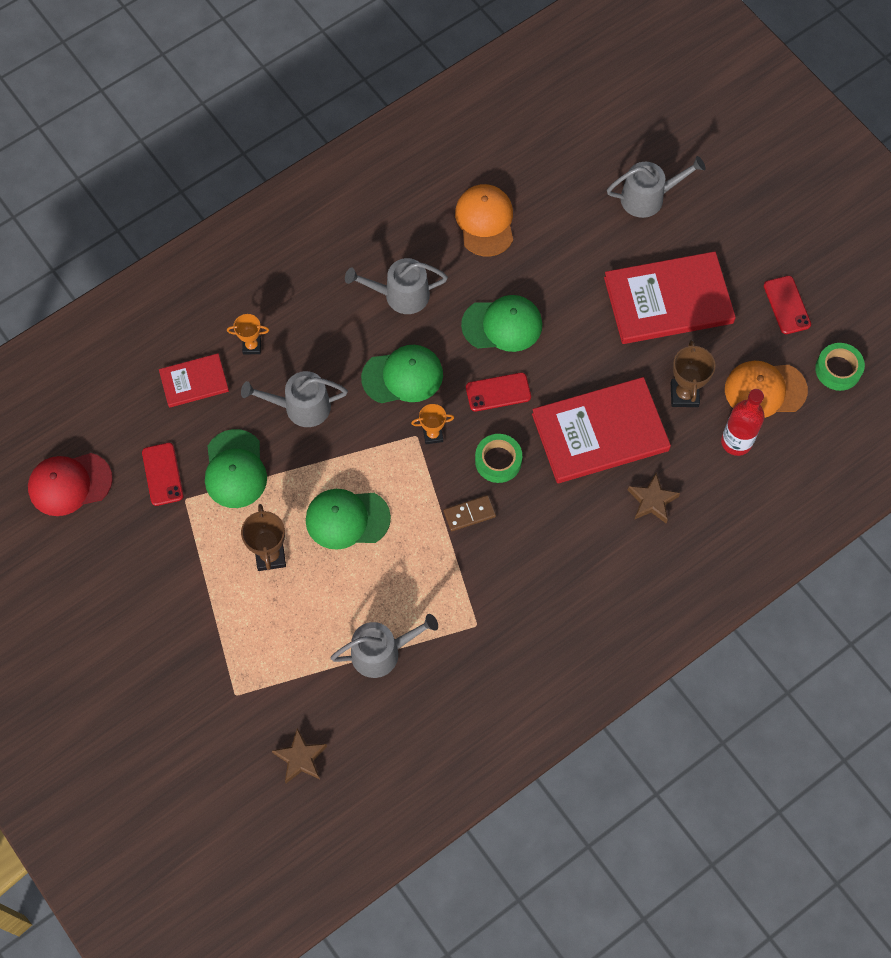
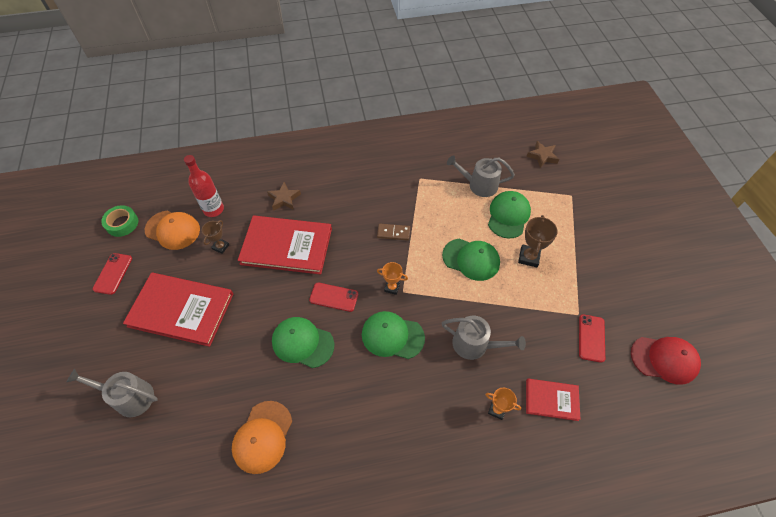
camera: 155 degrees left, 10 degrees down
green cap [205,429,267,508] -> green cap moved to [488,191,531,238]
grey watering can [345,258,448,314] -> none
green tape [475,434,522,483] -> none
brown trophy [671,340,715,407] -> brown trophy [201,220,230,254], size x0.66

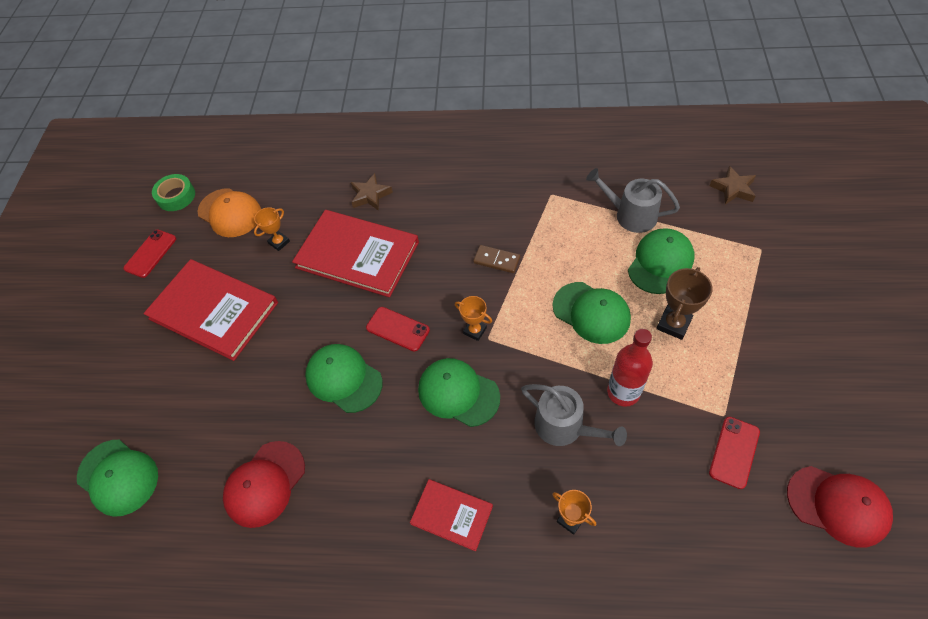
camera: 20 degrees right, 0 degrees up
grey watering can [66,369,158,417] -> none
red bottle [184,155,224,217] -> red bottle moved to [607,329,653,407]
brown trophy [201,220,230,254] -> orange trophy [254,207,290,251]
orange cap [232,401,292,474] -> red cap [223,441,305,528]
red book [526,379,581,421] -> red book moved to [410,479,493,551]
none -> green cap [77,440,158,517]

